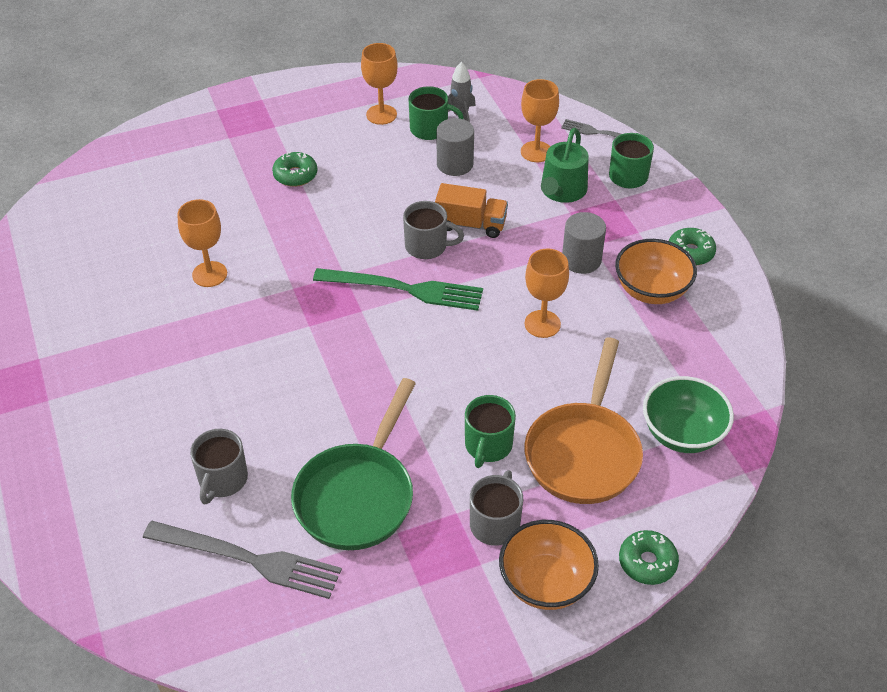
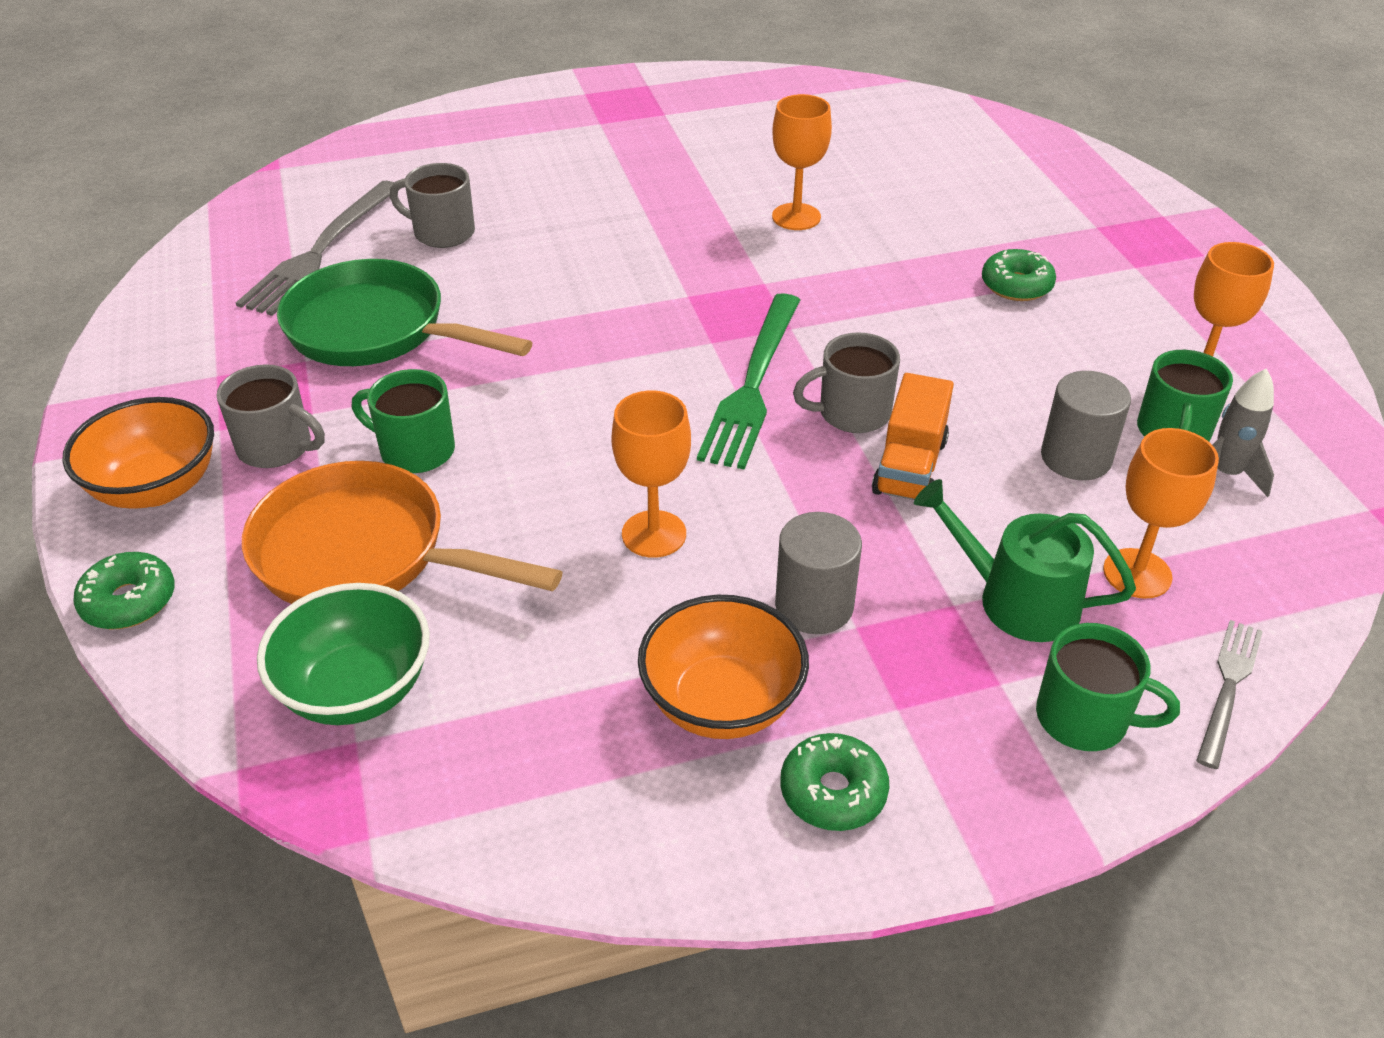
camera: 95 degrees right, 5 degrees down
grey mug [403,201,464,259] -> grey mug turned 60 degrees clockwise [793,332,900,433]

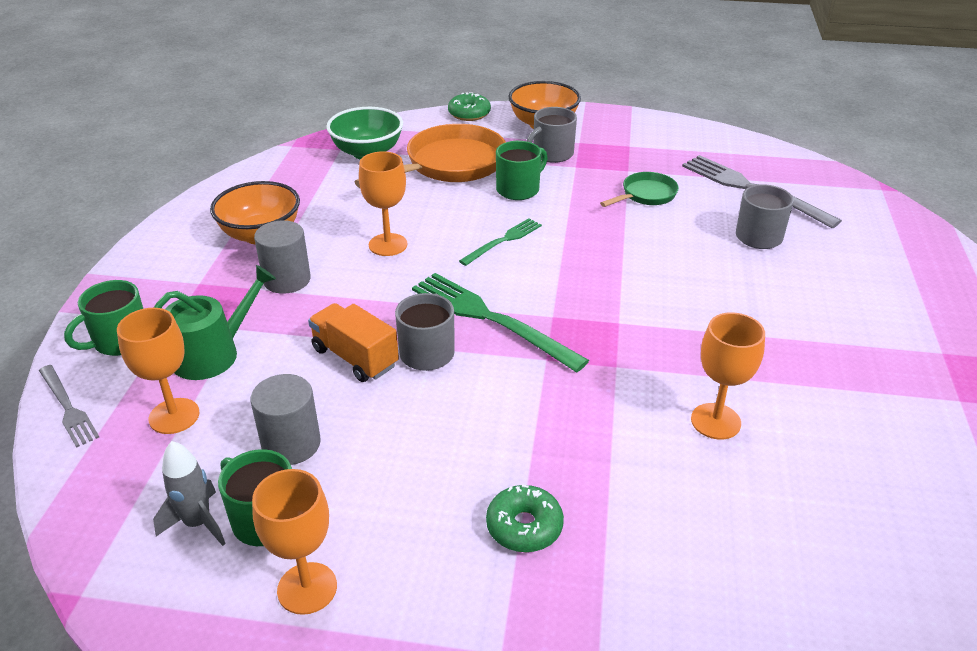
camera: 115 degrees right, 5 degrees down
green pan [277,259,533,366] -> green pan [600,172,679,207], size x0.52
green donut [780,733,889,831] -> none
none -> green fork [459,218,542,266]

